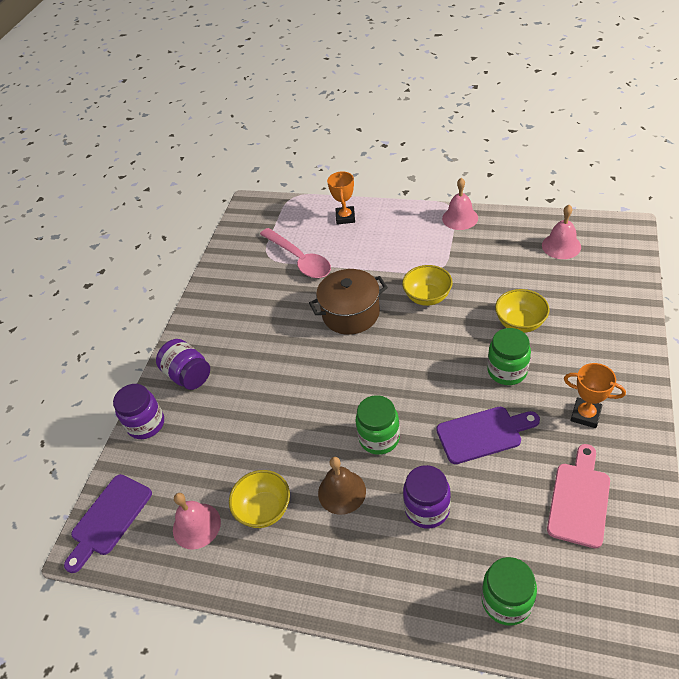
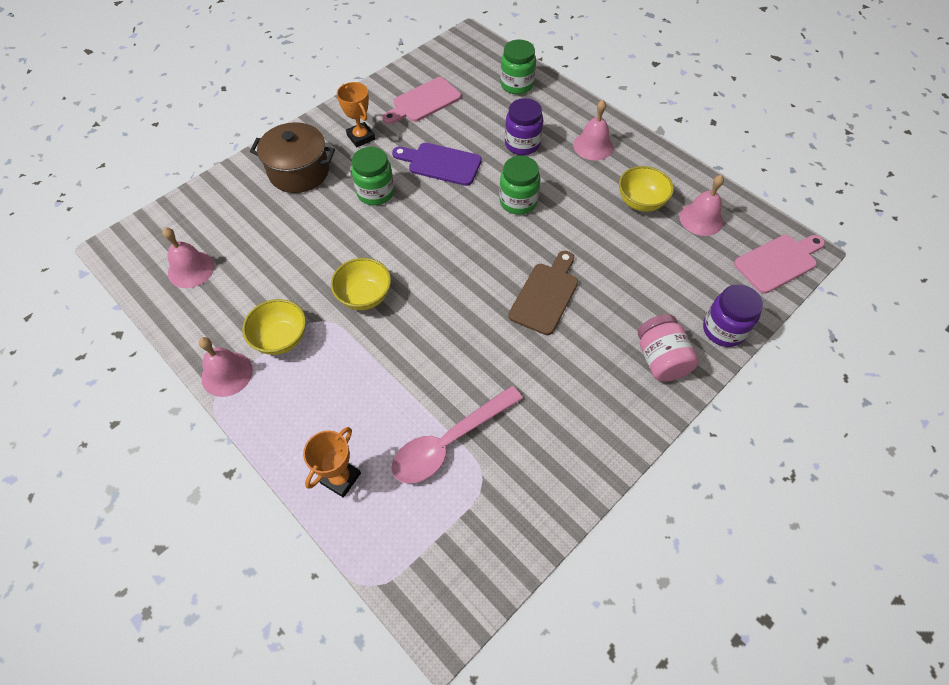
camera: 155 degrees left, 10 degrees up
purple cutting board [64,474,152,573] -> pink cutting board [734,235,825,294]
purple jar [156,339,210,390] -> pink jar [638,314,699,382]
pink spoon [260,228,331,278] -> pink spoon turned 120 degrees counterclockwise [392,386,523,484]
brown pot [309,269,388,335] -> brown pot moved to [250,122,335,193]
brown bell [318,457,366,515] -> none
yellow bowl [495,289,550,333] -> yellow bowl moved to [243,299,306,355]
none -> brown cutting board [508,251,578,335]
none -> pink bell [573,100,613,161]

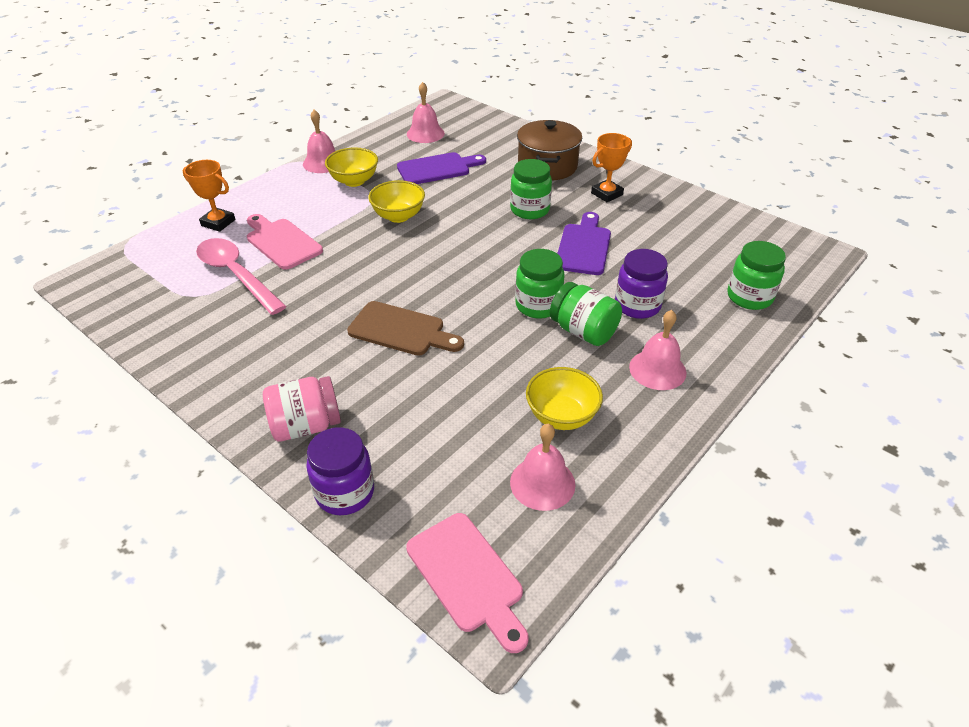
camera: 85 degrees right, 15 degrees down
pink cutting board [382,77,461,124] -> pink cutting board moved to [247,214,323,270]
none -> purple cutting board [397,152,486,184]
none -> green jar [550,282,622,346]

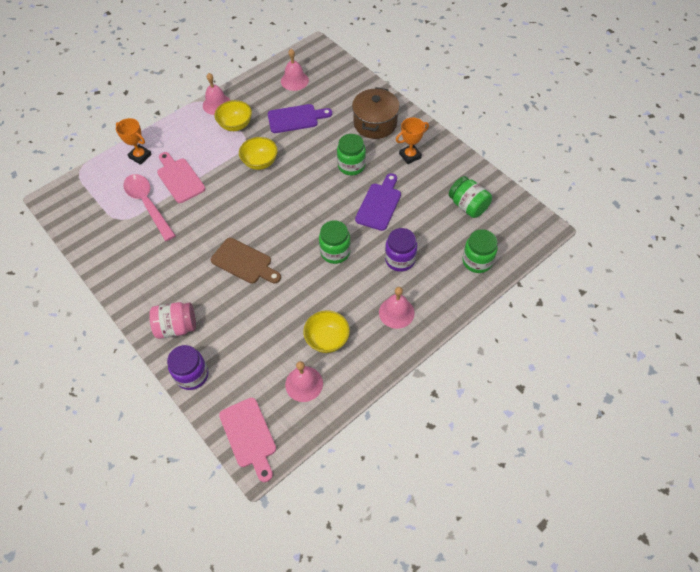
camera: 10 degrees right, 15 degrees up
green jar [550,282,622,346] -> green jar moved to [449,176,492,218]

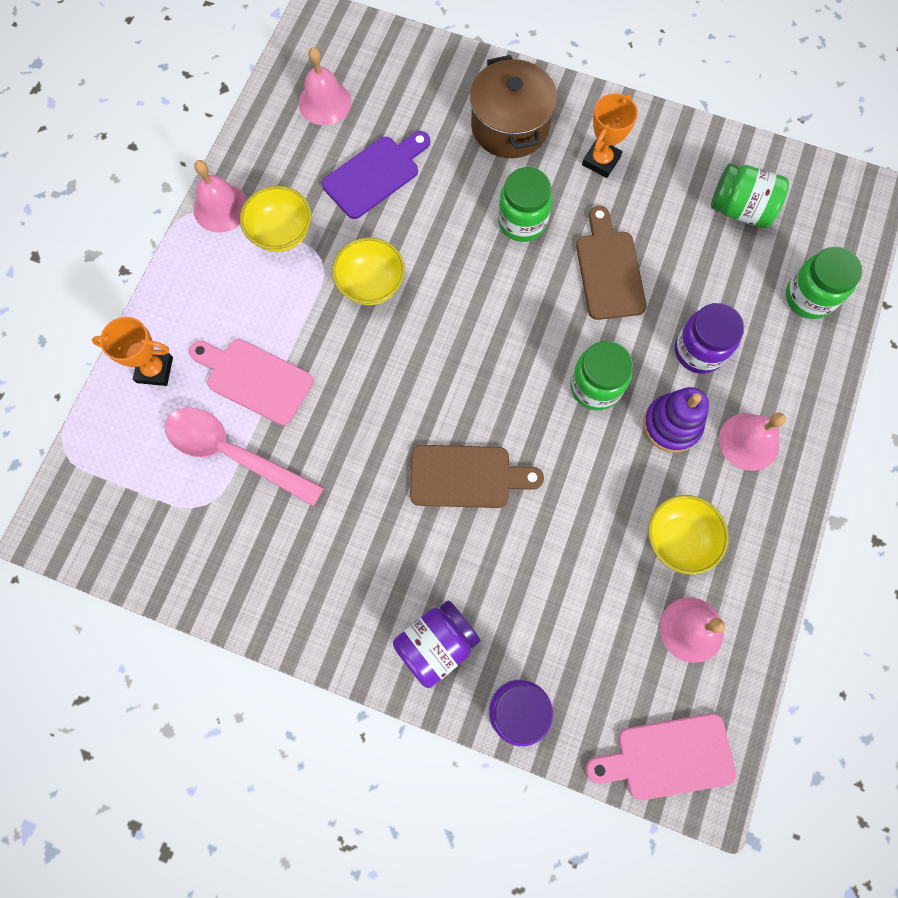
camera: 30 degrees left, 15 degrees up
pink jar [149,302,196,339] -> purple jar [393,600,480,688]
pink cutting board [219,398,276,482] -> pink cutting board turned 135 degrees clockwise [586,714,736,801]
purple cutting board [355,173,401,231] -> brown cutting board [576,206,646,320]
none -> purple stacking toy [643,387,709,453]

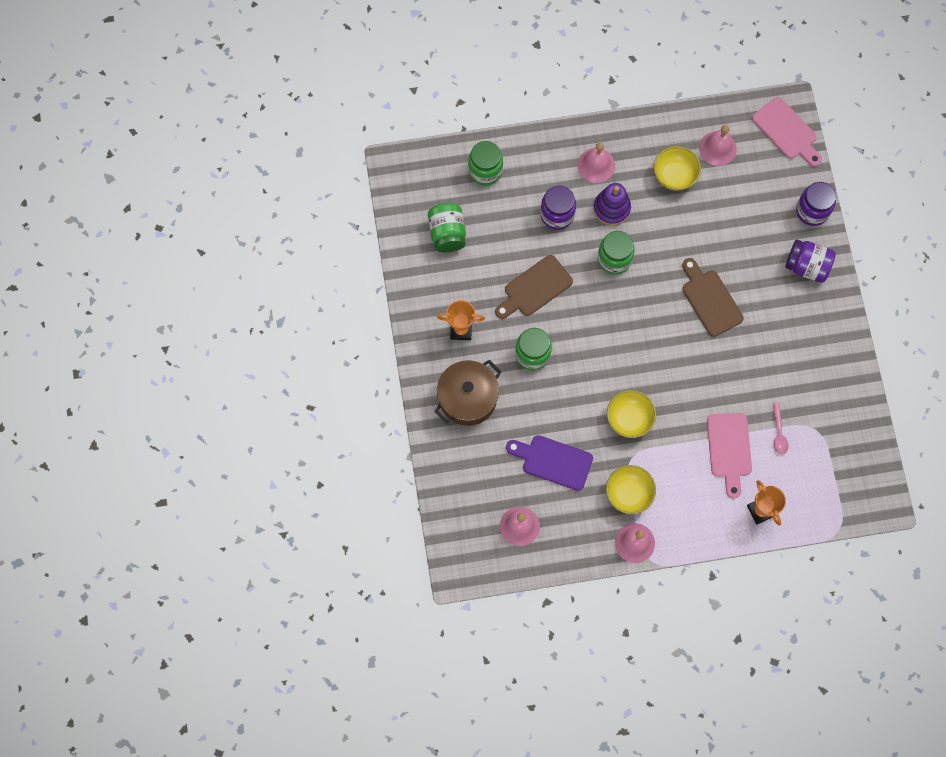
camera: 120 degrees left, 0 degrees up
pink spoon [165,408,324,506] -> pink spoon [773,402,788,455], size x0.48

